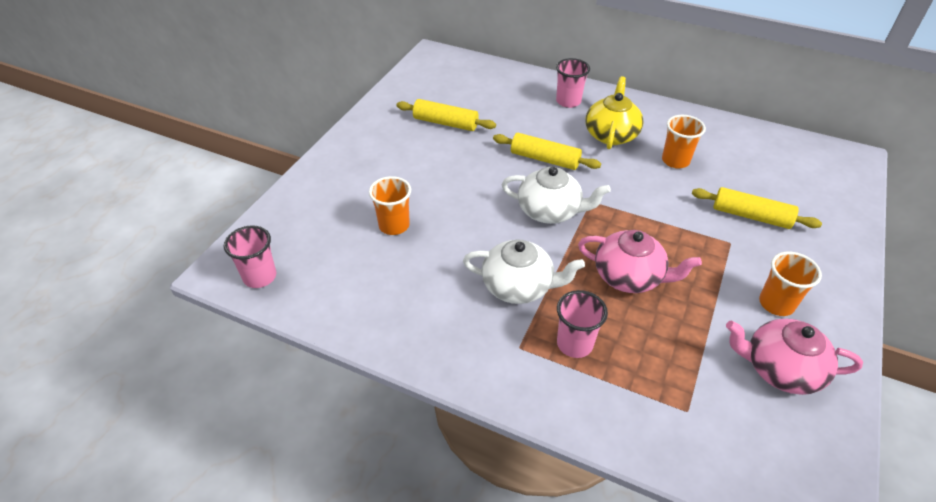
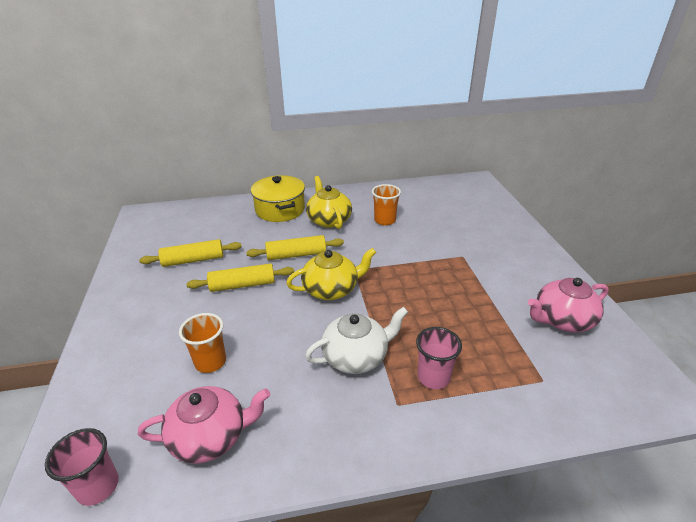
camera: 35 degrees left, 10 degrees down
white teapot [502,167,611,224] -> yellow teapot [286,248,376,300]
pink cup [556,58,590,108] -> yellow pot [251,175,305,222]
pink teapot [578,230,702,293] -> pink teapot moved to [138,386,270,464]
yellow rolling pin [692,187,822,229] -> yellow rolling pin moved to [186,264,294,292]
orange cup [759,251,822,316] -> none

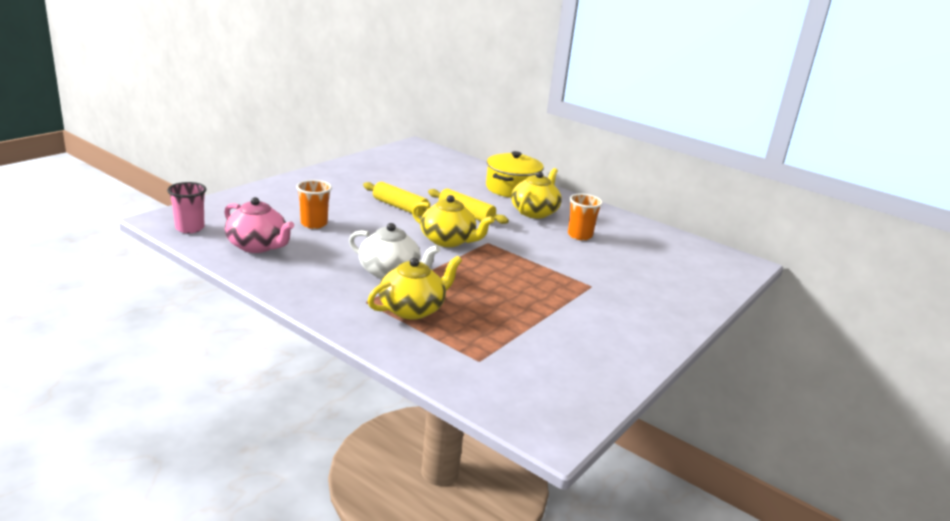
camera: 45 degrees right, 10 degrees down
yellow rolling pin [139,239,242,267] -> none
pink cup [416,327,462,389] -> yellow teapot [368,256,462,320]
pink teapot [528,278,609,332] -> none

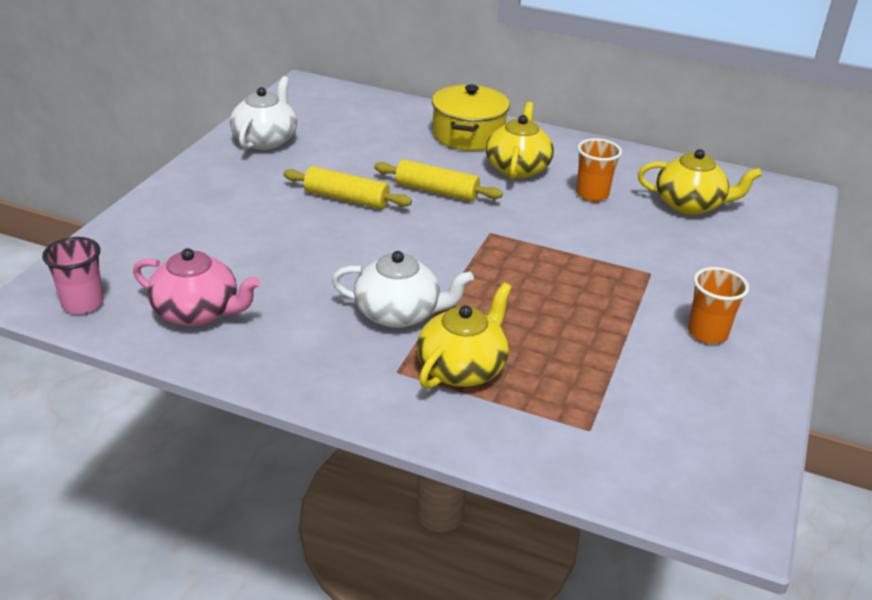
camera: 15 degrees left, 10 degrees up
orange cup [296,180,332,229] -> orange cup moved to [688,267,749,344]
yellow teapot [412,195,494,247] -> yellow teapot moved to [638,149,762,215]
none -> white teapot [230,76,297,150]

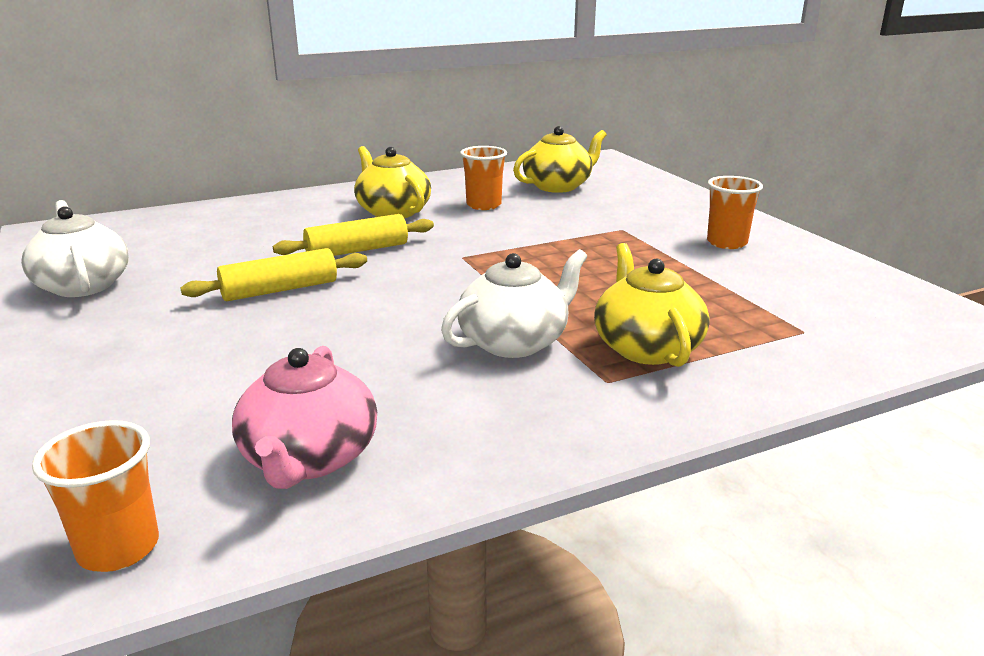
camera: 45 degrees left, 10 degrees down
pink cup [42,237,104,314] -> orange cup [32,420,159,572]
pink teapot [133,248,260,326] -> pink teapot turned 120 degrees clockwise [232,346,377,489]
yellow pot [432,85,510,151] -> none

